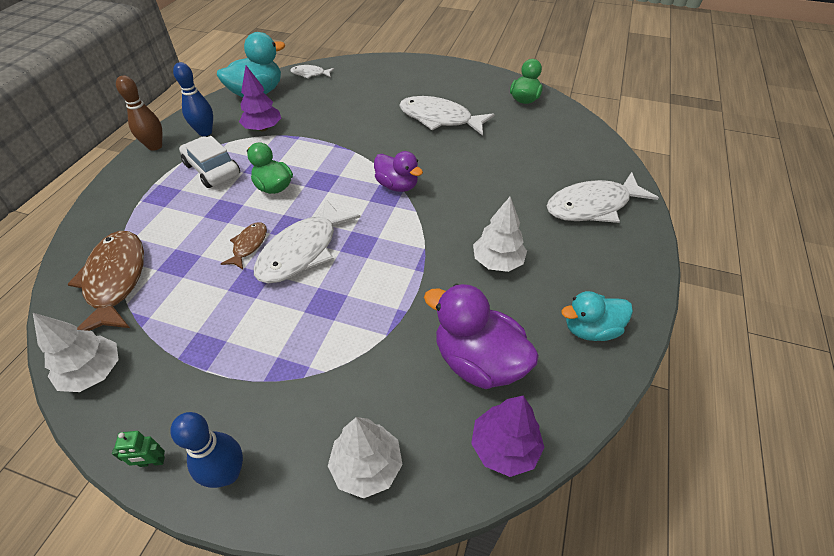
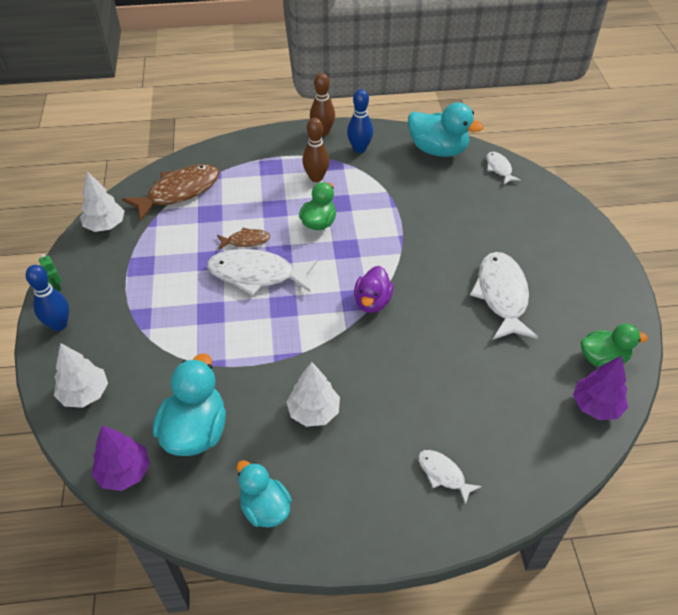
camera: 65 degrees right, 0 degrees up
white car [179,136,240,188] -> brown bowling pin [302,118,330,182]
purple tree [239,66,281,131] -> purple tree moved to [573,355,628,420]
purple duck [424,284,539,389] -> turquoise duck [153,353,226,456]
white fish [547,172,659,223] -> white fish [418,450,482,505], size x0.51

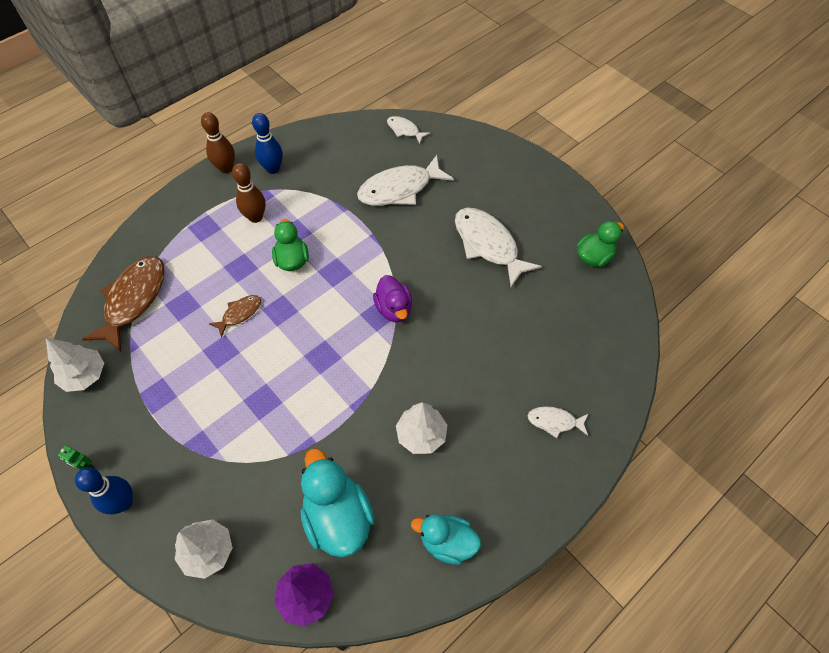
camera: 35 degrees left, 10 degrees up
white fish [207,249,318,296] -> white fish moved to [357,155,454,206]
turquoise duck [408,102,483,157] -> none
purple tree [573,355,628,420] -> none

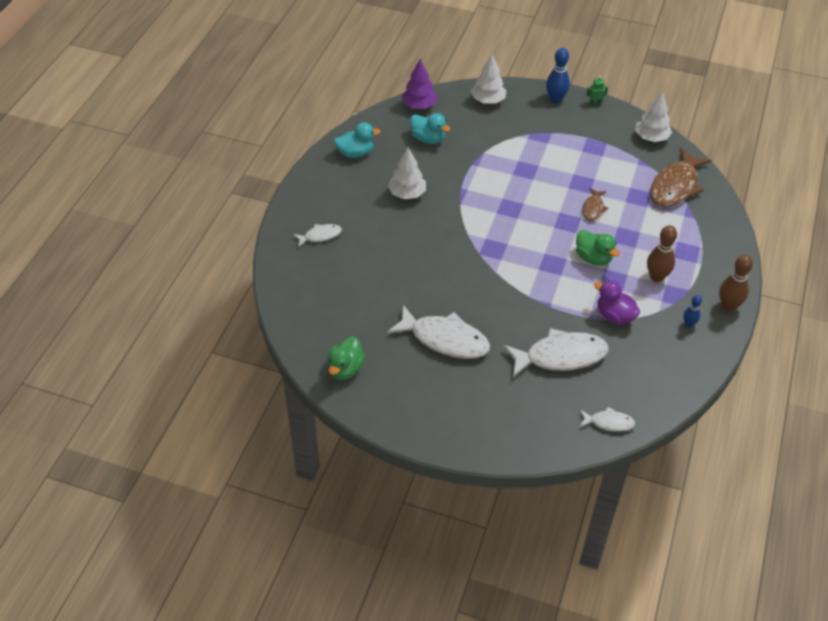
camera: 150 degrees right, 10 degrees down
brown fish [82,256,164,351] -> brown fish turned 45 degrees clockwise [650,147,712,207]
blue bowling pin [252,113,283,174] -> blue bowling pin [683,295,702,327], size x0.58
turquoise duck [300,448,375,557] -> turquoise duck [410,113,450,144], size x0.65
white fish [357,155,454,206] -> white fish turned 45 degrees clockwise [503,328,609,377]
purple duck [373,275,412,322] -> purple duck moved to [594,280,640,325]

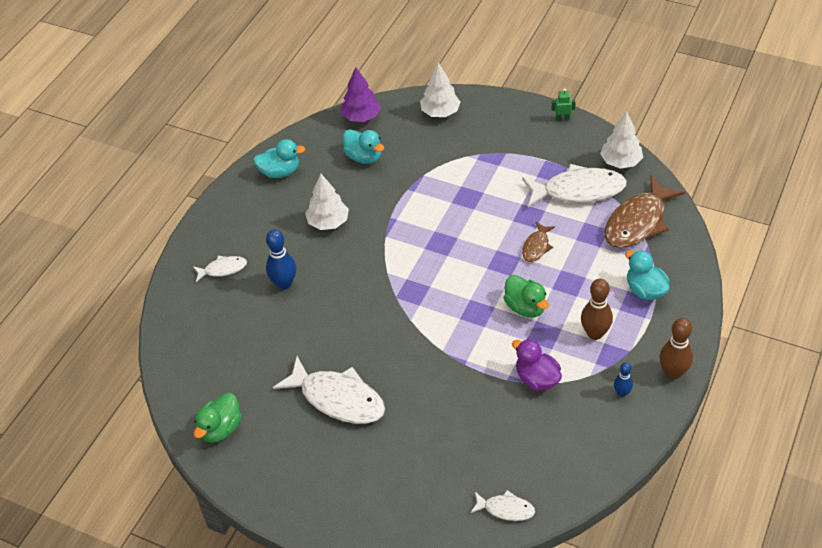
camera: 10 degrees right, 0 degrees up
white fish [503,328,609,377] -> white fish moved to [522,164,627,207]
blue bowling pin [546,48,570,103] -> blue bowling pin moved to [266,229,296,290]
none -> turquoise duck [625,250,670,300]

